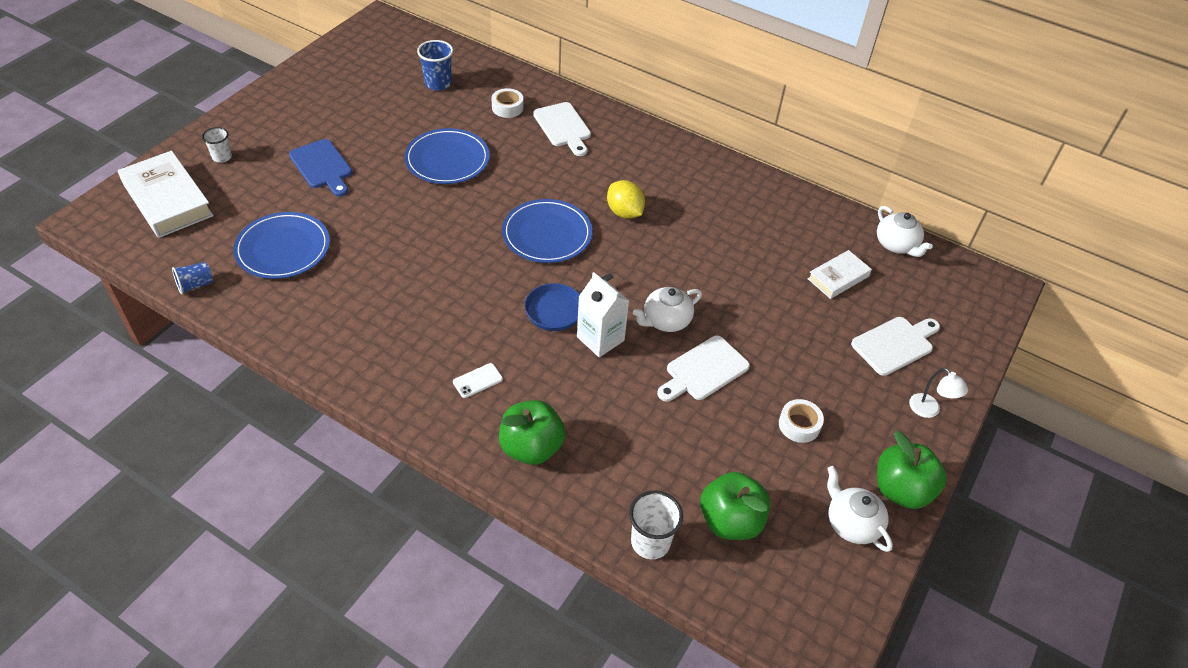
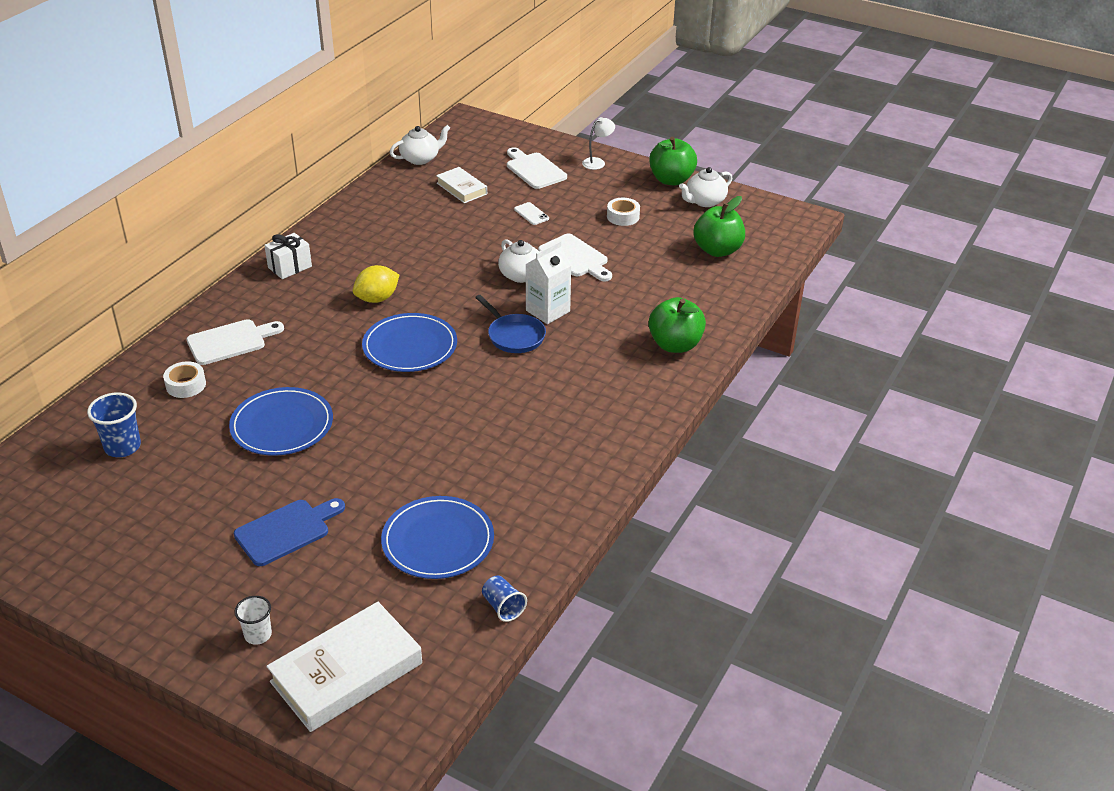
camera: 90 degrees left, 10 degrees down
white phone [453,363,503,398] -> white phone moved to [514,202,549,225]
white cup [629,491,683,559] -> none
none -> white gift [264,233,312,279]

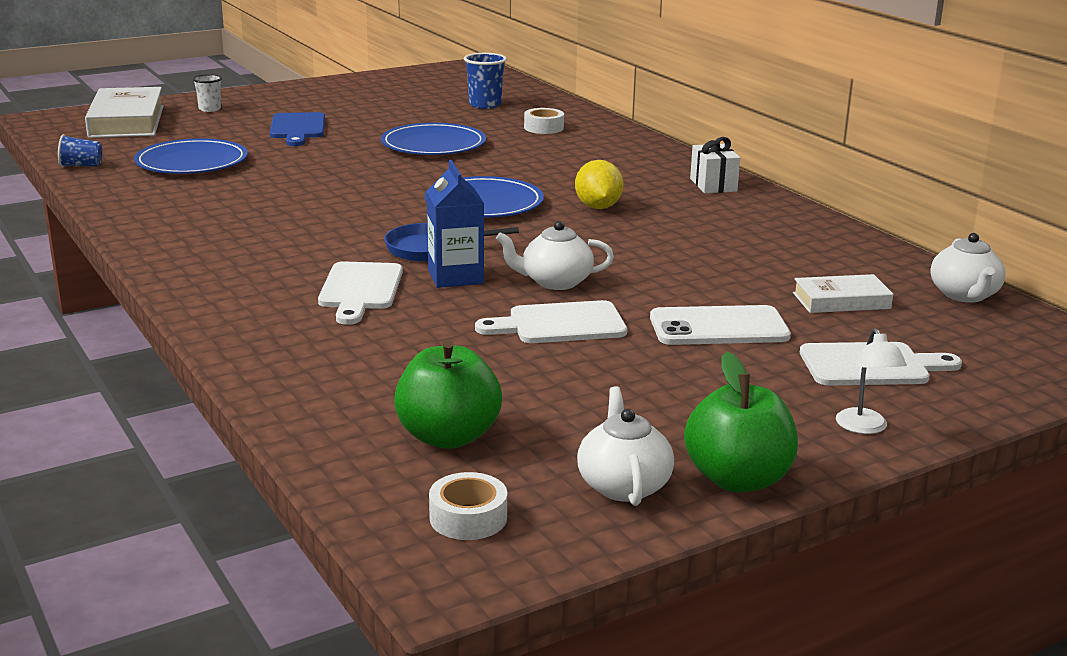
camera: 120 degrees right, 15 degrees down
white cutting board [187,319,284,365] -> white cutting board moved to [318,261,403,325]
white phone [514,202,549,225] -> white phone [650,305,791,345], size x1.99
white carton [526,241,571,324] -> blue carton [427,160,484,288]
white tape [607,198,640,226] -> white tape moved to [429,472,507,540]
green apple [649,297,706,353] -> none

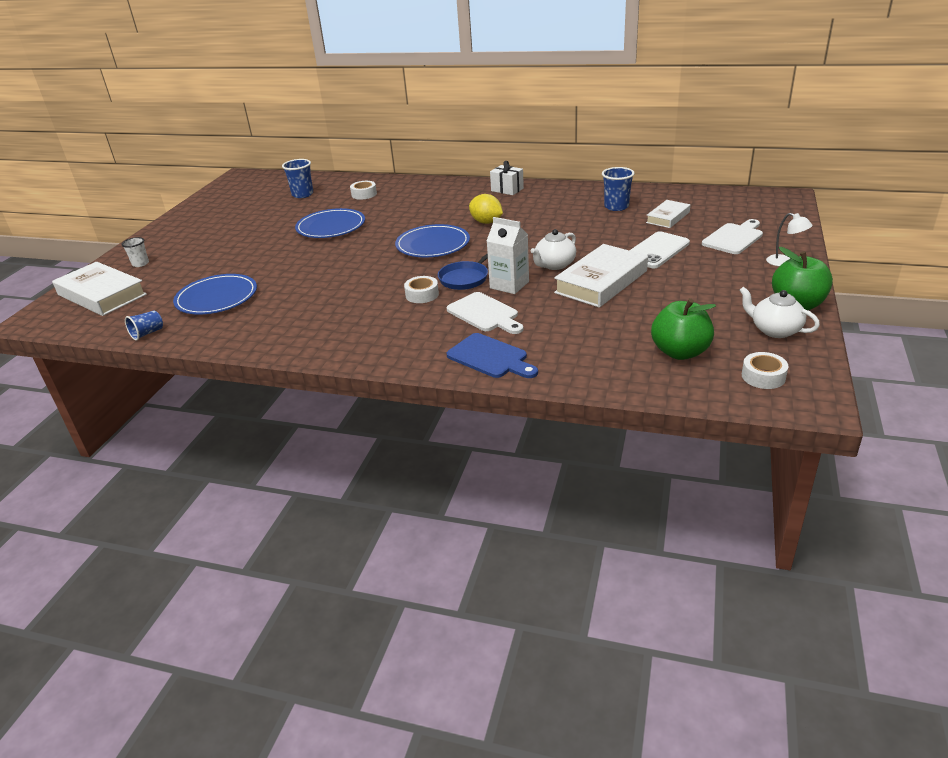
camera: 40 degrees left, 10 degrees up
blue cutting board [270,112,325,146] -> blue cutting board moved to [446,333,538,378]
blue carton [427,160,484,288] -> white carton [487,217,529,294]
white cutting board [475,300,627,343] -> white book [554,244,648,308]
white teapot [930,233,1006,303] -> none
none -> white tape [404,276,439,303]
none -> blue cup [602,167,635,211]

